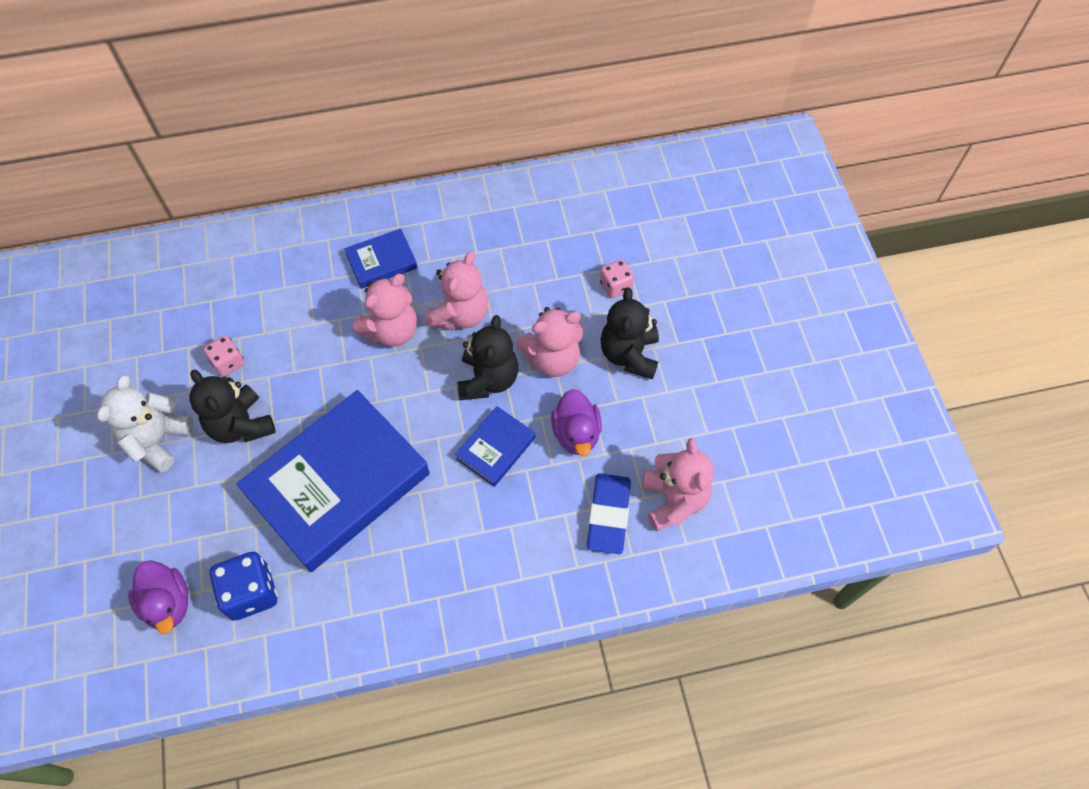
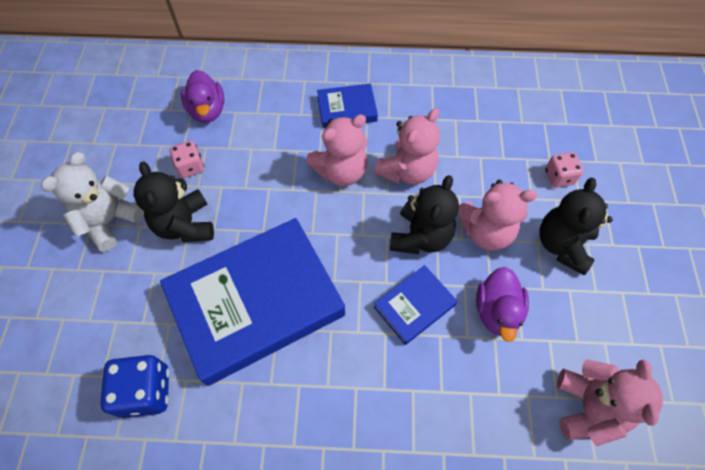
camera: 15 degrees right, 0 degrees up
purple duck [128,560,188,634] -> purple duck moved to [181,70,224,123]
blue eraser [587,473,631,554] -> none

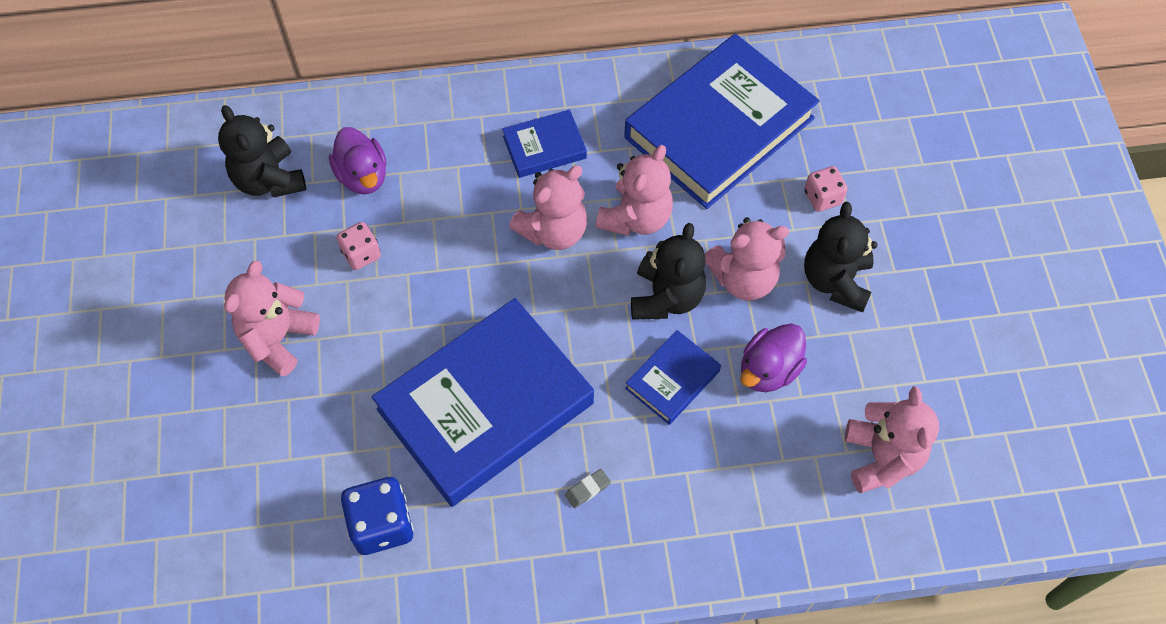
camera: 10 degrees left, 0 degrees up
white teddy bear [41,152,144,252] -> pink teddy bear [224,260,320,376]
black teddy bear [134,162,214,242] -> black teddy bear moved to [218,105,306,198]
purple duck [476,267,529,342] -> purple duck turned 45 degrees clockwise [741,323,807,392]
none -> grey eraser [565,469,611,508]
none -> blue book [624,34,820,209]

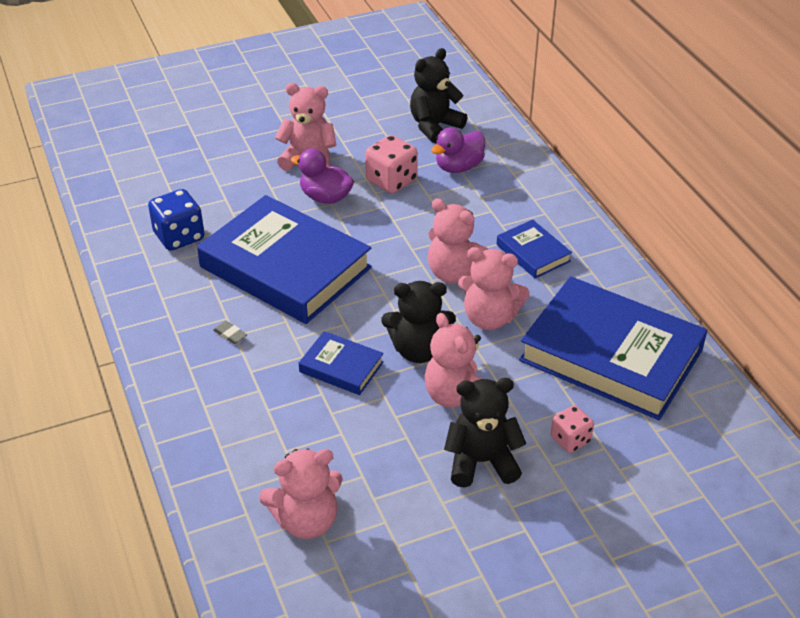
camera: 75 degrees right, 20 degrees down
pink dice [337,222,381,270] -> pink dice [365,135,418,194], size x1.59
purple duck [741,323,807,392] -> purple duck moved to [291,149,354,204]

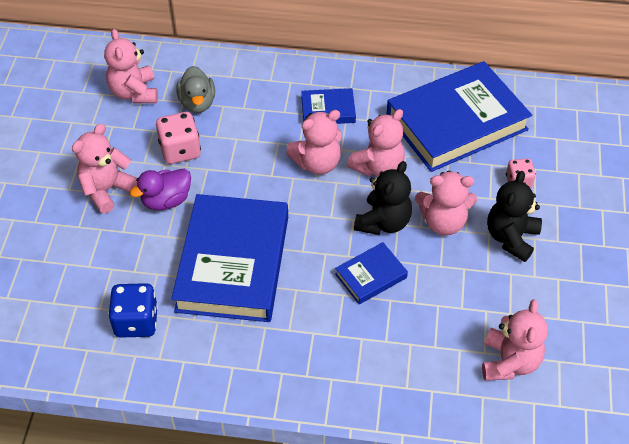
camera: 60 degrees left, 10 degrees up
blue book [197,195,372,324] -> blue book turned 60 degrees counterclockwise [171,194,288,322]
grey eraser [213,321,247,344] -> none
black teddy bear [410,48,468,143] -> pink teddy bear [104,29,158,103]
purple duck [431,127,485,173] -> grey duck [176,66,215,113]

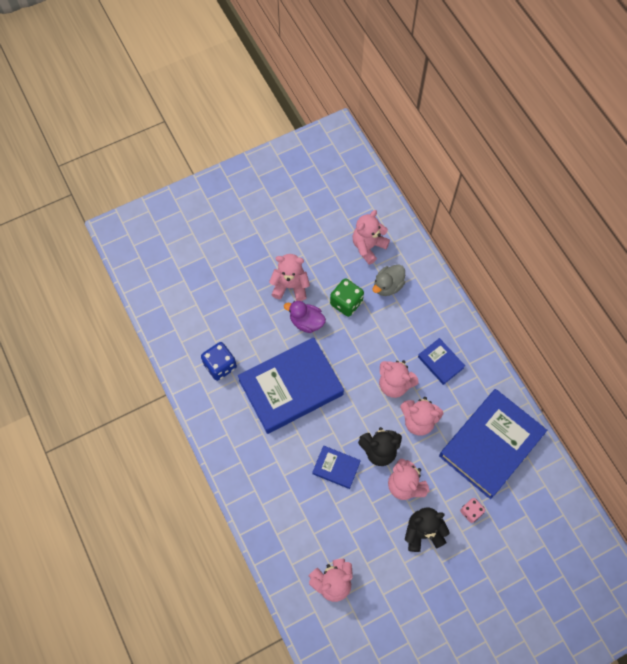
camera: 55 degrees right, 15 degrees up
pink dice [156,112,201,164] -> green dice [330,278,364,317]
blue book [386,61,532,172] -> blue book turned 75 degrees counterclockwise [439,389,547,499]

